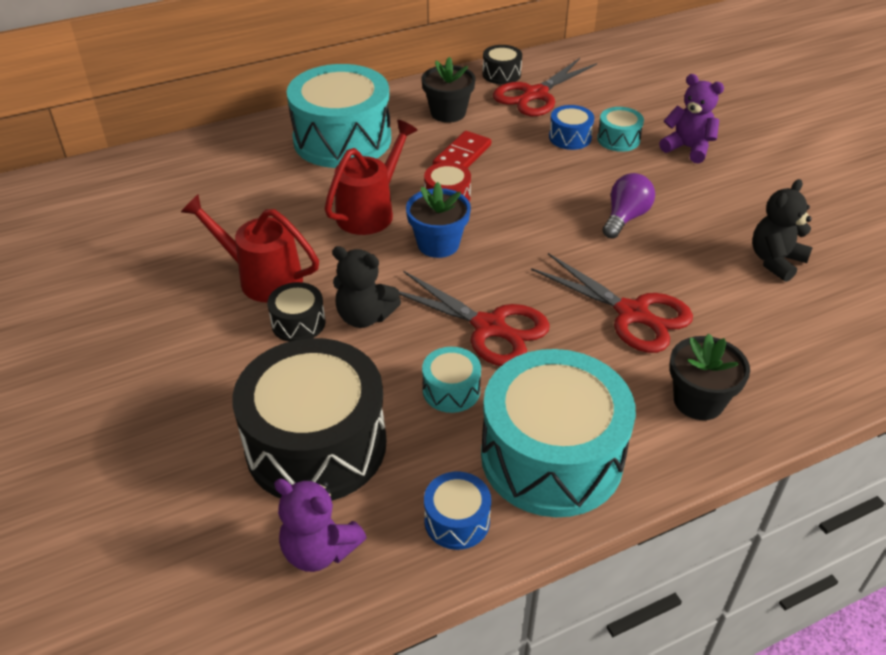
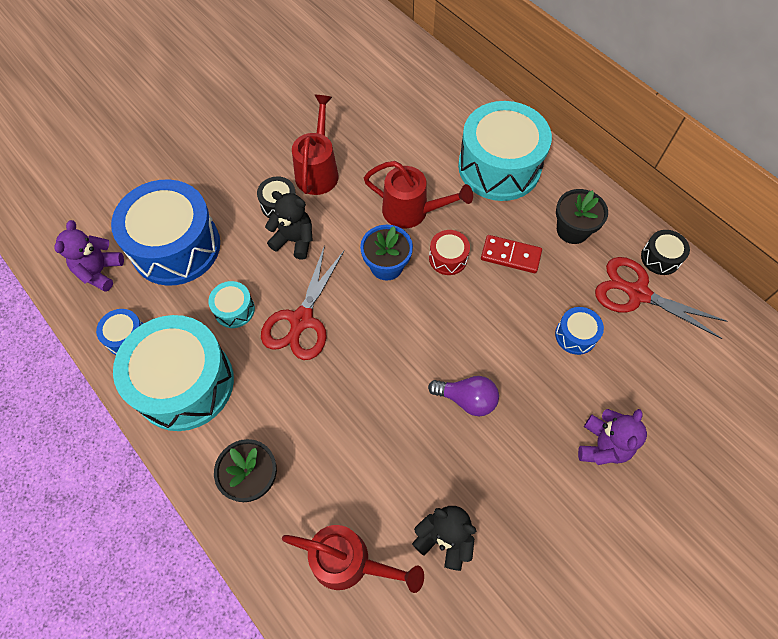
camera: 75 degrees right, 20 degrees up
black drum [232,338,387,501] -> blue drum [111,179,220,286]
black teddy bear [332,246,401,328] -> black teddy bear turned 105 degrees clockwise [265,191,313,260]
red scissors [531,253,693,353] -> none
turquoise drum [597,107,644,152] -> none
none -> red watering can [282,525,424,593]

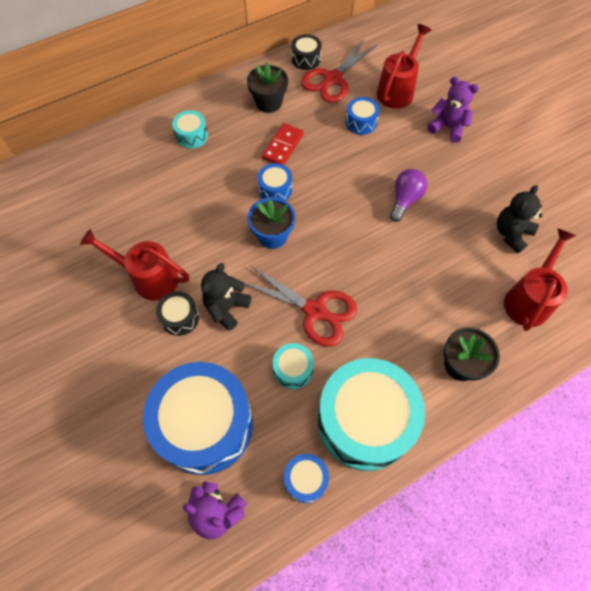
camera: 80 degrees left, 0 degrees up
red watering can [364,161,473,228] -> red watering can moved to [377,24,431,109]
red drum [429,230,470,275] -> blue drum [257,163,292,201]
turquoise drum [458,101,552,201] -> turquoise drum [172,110,208,149], size x0.44

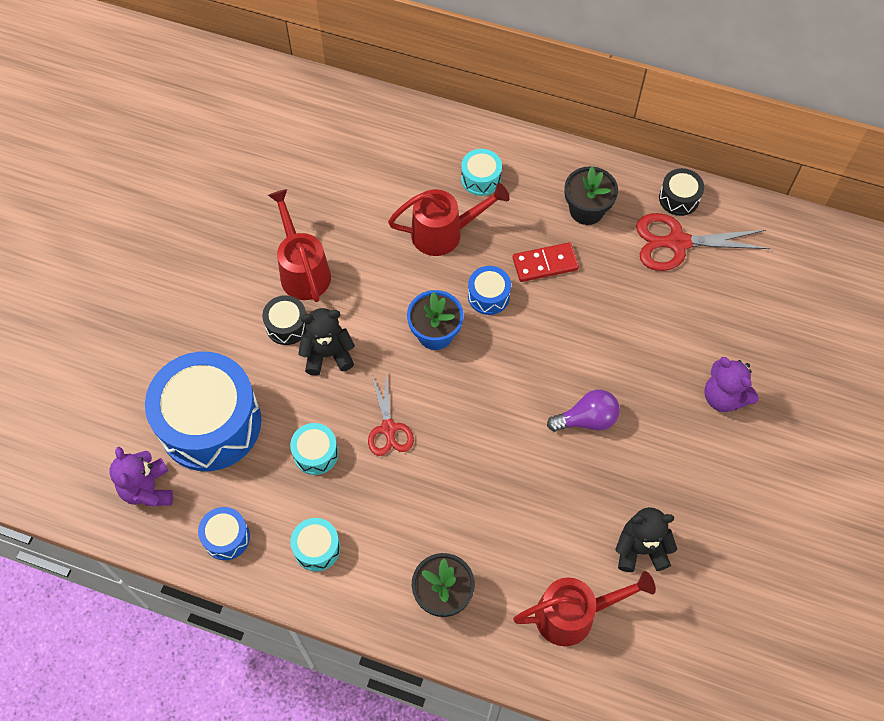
camera: 50 degrees right, 0 degrees up
red scissors [245,265,357,347] -> red scissors [368,373,414,456], size x0.64
turquoise drum [318,358,425,471] -> turquoise drum [291,518,340,571], size x0.44
blue drum [346,97,380,135] -> none
red watering can [377,24,431,109] -> red watering can moved to [388,183,510,256]
purple teddy bear [427,76,479,143] -> purple teddy bear turned 150 degrees clockwise [704,357,759,412]

